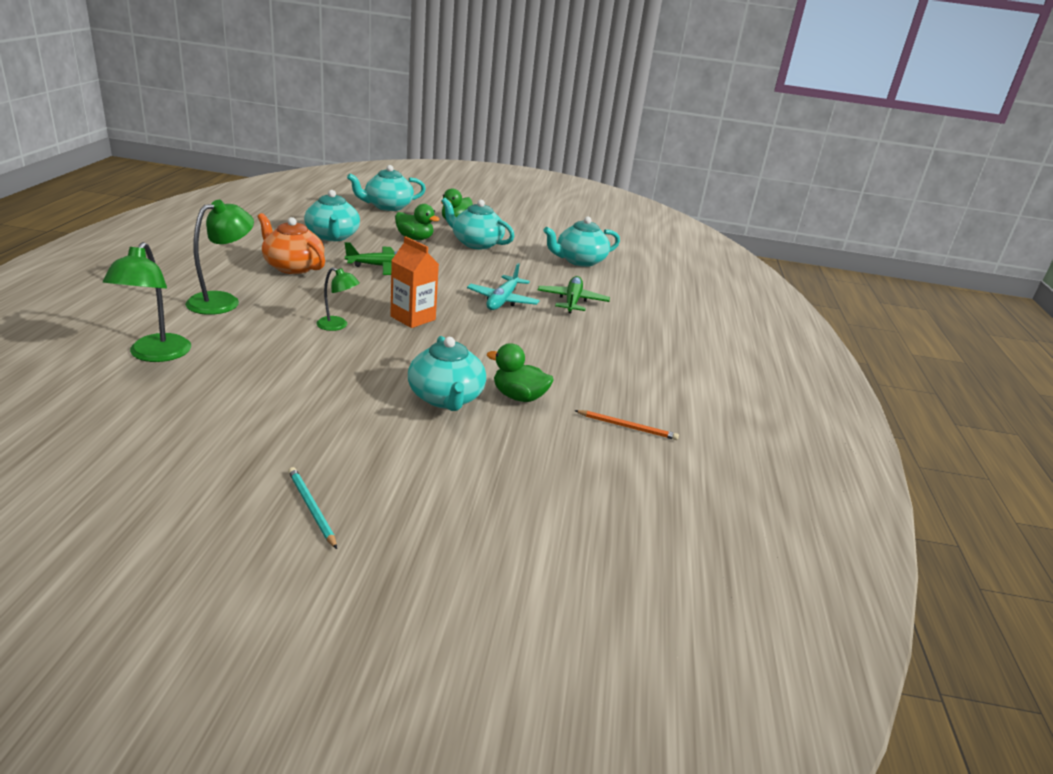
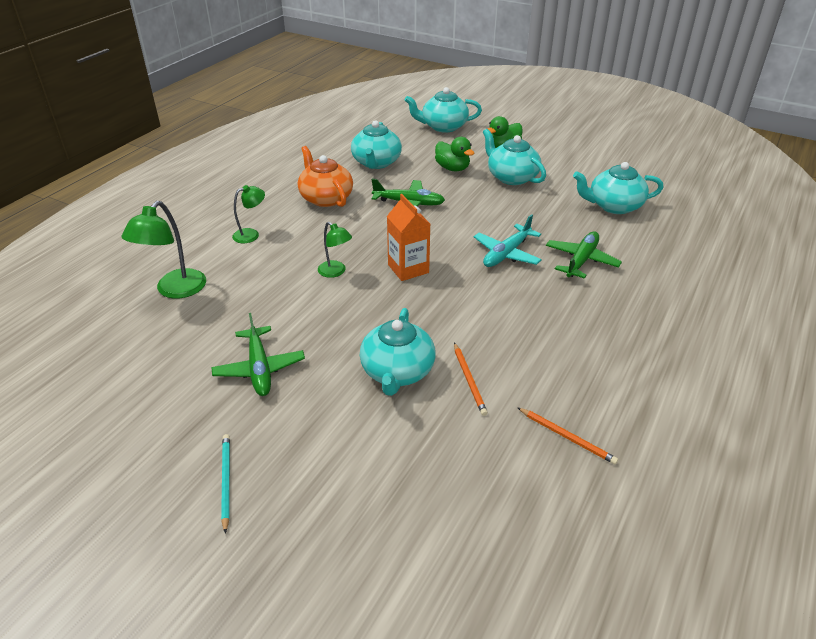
camera: 25 degrees right, 10 degrees up
green lamp [185,200,254,315] -> green lamp [232,185,265,243], size x0.60
green duck [487,343,554,402] -> orange pencil [454,343,488,416]
none -> green plane [211,313,305,396]

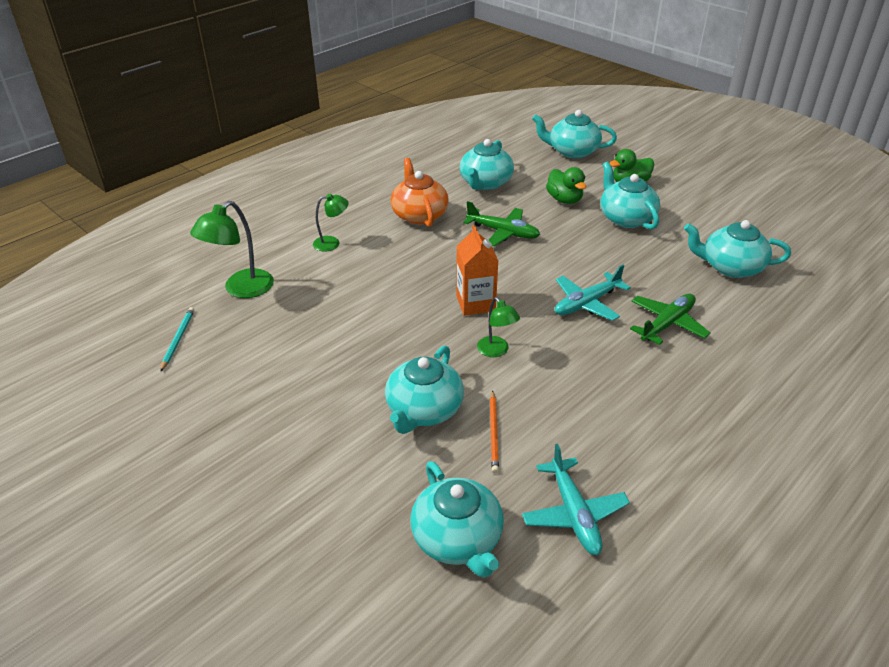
camera: 15 degrees right, 0 degrees up
green plane [211,313,305,396] -> none
turquoise pencil [221,434,230,534] -> turquoise pencil moved to [160,307,194,372]
green lamp [318,222,352,278] -> green lamp moved to [477,297,520,357]
orange pencil [517,407,618,464] -> turquoise plane [522,444,630,555]
none -> turquoise teapot [410,461,504,578]

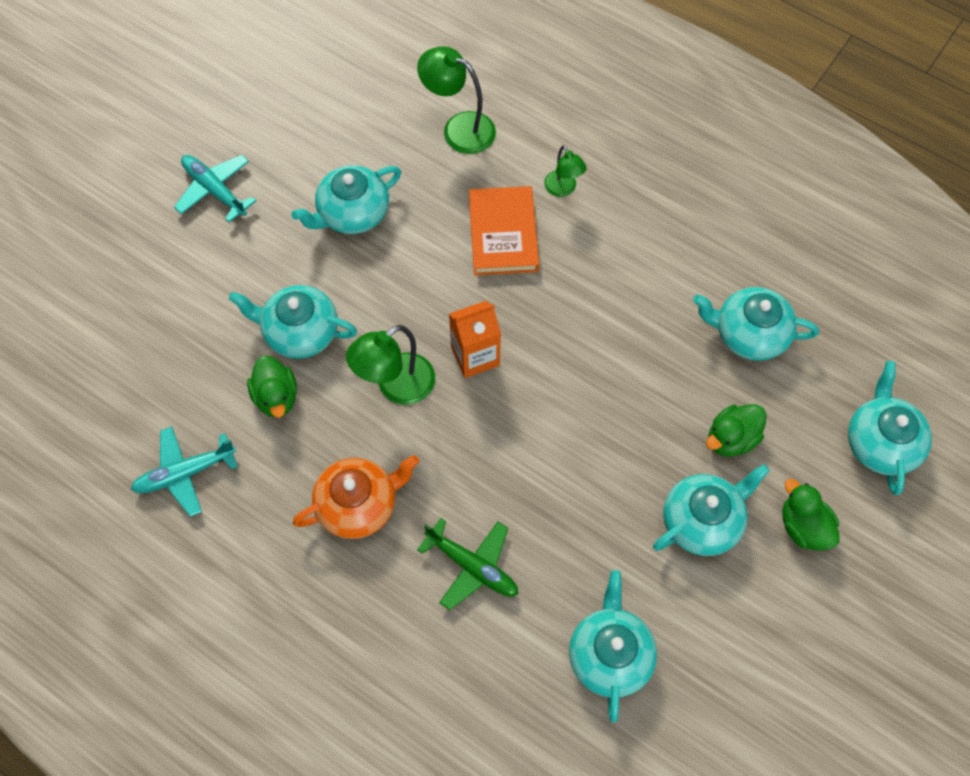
camera: 80 degrees right, 25 degrees up
turquoise pencil [160,307,194,372] -> none
orange teapot [390,158,449,227] -> orange teapot moved to [292,455,419,539]
turquoise teapot [410,461,504,578] -> turquoise teapot moved to [291,165,401,234]
green plane [463,201,540,246] -> none
green lamp [477,297,520,357] -> green lamp [346,325,435,405], size x1.67
orange pencil [490,390,499,473] -> green duck [247,355,297,417]
turquoise plane [555,265,631,321] -> turquoise plane moved to [174,155,256,222]
none -> orange book [469,186,539,275]

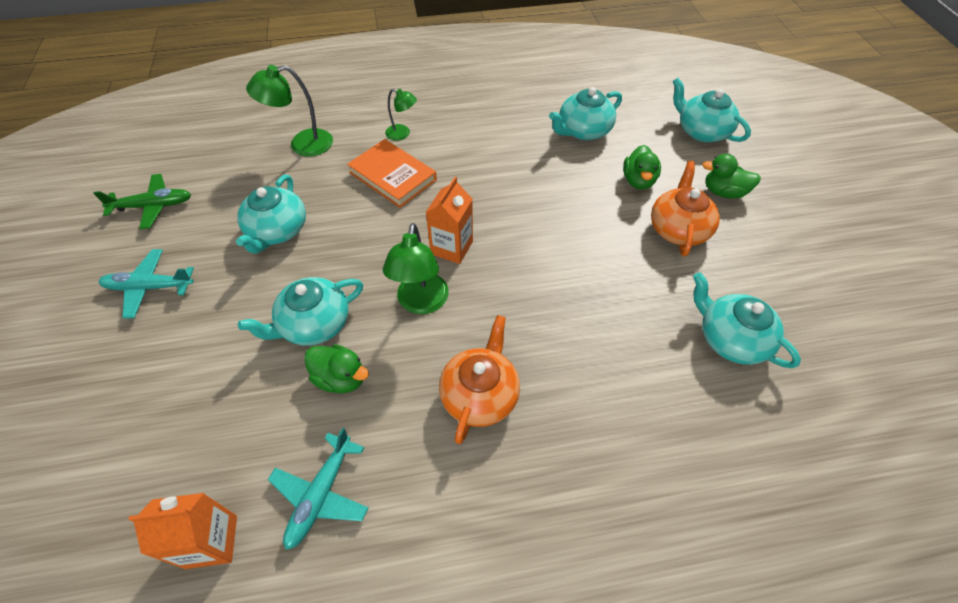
camera: 45 degrees left, 10 degrees down
green plane [417,518,518,610] -> green plane moved to [93,174,191,229]
turquoise teapot [653,464,770,556] -> orange teapot [651,161,720,256]
none -> orange carton [128,493,237,569]

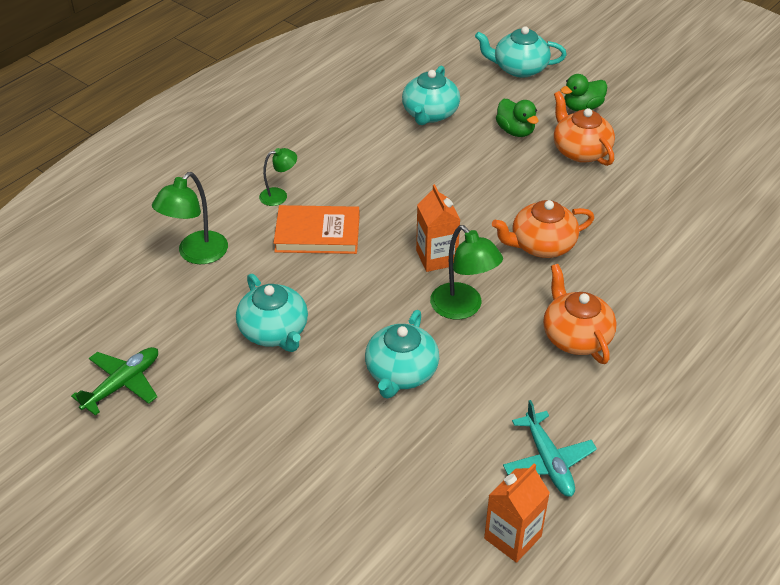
camera: 40 degrees left, 10 degrees down
turquoise plane [99,249,194,319] -> none
green duck [304,344,369,393] -> none
turquoise teapot [693,272,801,368] -> none
none -> orange teapot [492,200,594,258]

